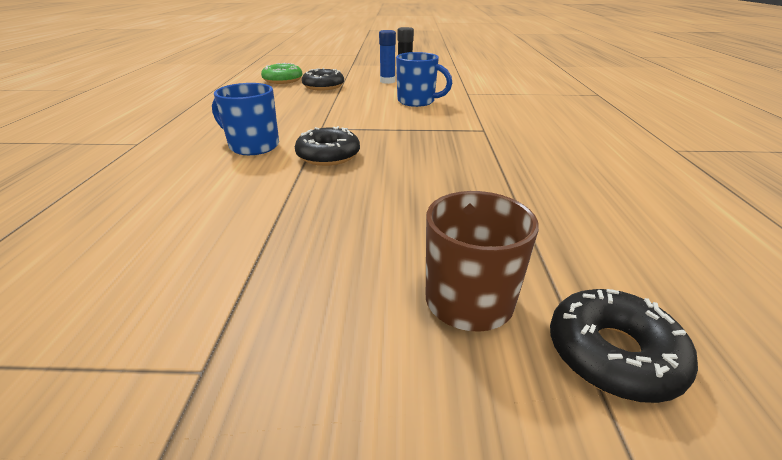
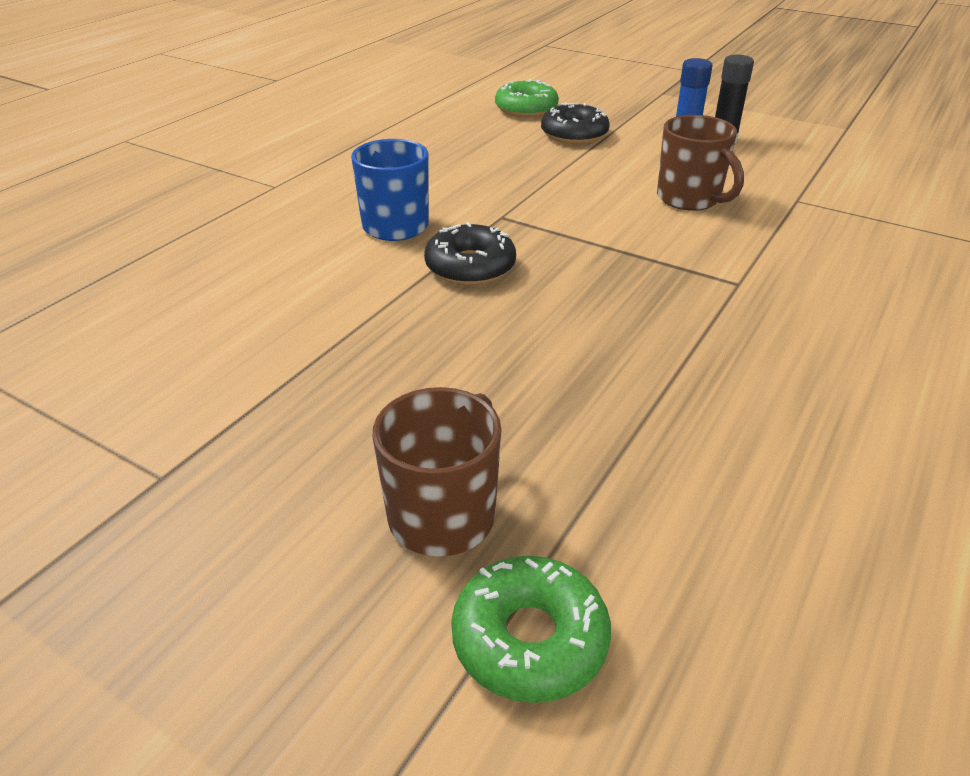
camera: 30 degrees right, 5 degrees up
blue mug [396,52,452,107] -> brown mug [657,115,744,211]
black donut [550,289,698,403] -> green donut [451,556,611,703]

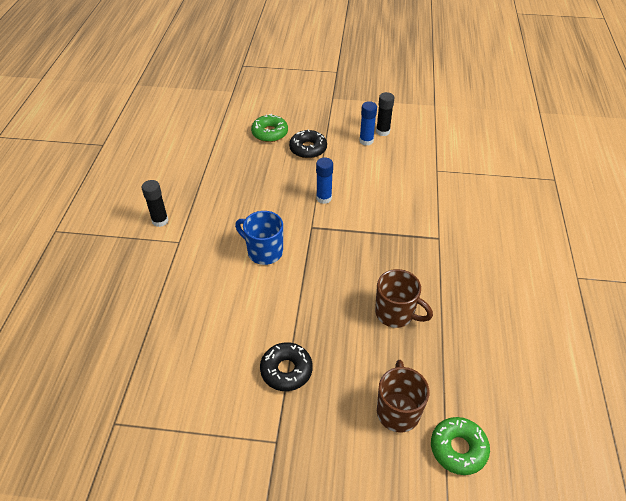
camera: 25 degrees left, 10 degrees up
black donut [424,222,516,285] -> black donut moved to [260,342,313,391]
brown mug [657,115,744,211] -> brown mug moved to [375,269,433,328]
none -> black glue stick [142,180,169,227]
none -> blue glue stick [316,158,333,204]

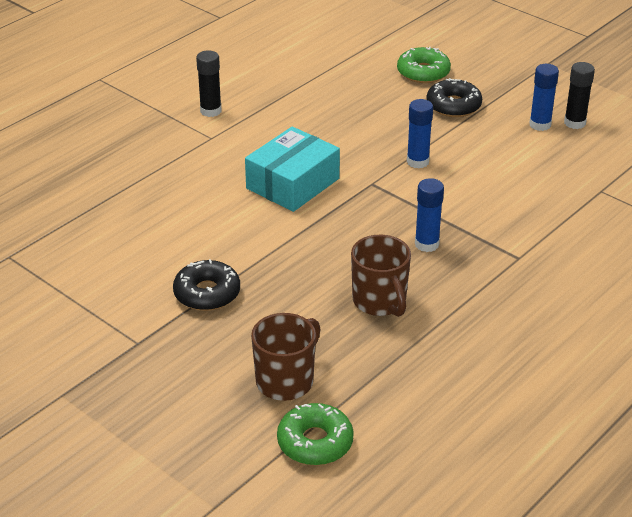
camera: 35 degrees right, 10 degrees down
blue mug [235,211,283,265] -> turquoise box [245,127,340,212]
none -> blue glue stick [415,178,444,252]

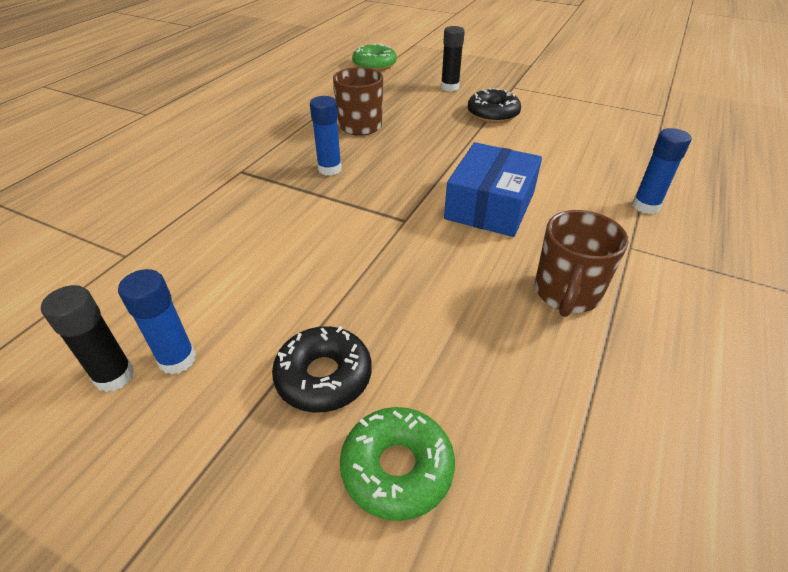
camera: 165 degrees right, 5 degrees up
black glue stick [196,50,221,117] -> black glue stick moved to [441,26,465,91]
turquoise box [245,127,340,212] -> blue box [444,142,542,237]
brown mug [251,313,321,401] -> brown mug moved to [535,210,629,317]
blue glue stick [407,99,433,168] -> blue glue stick moved to [632,128,692,214]

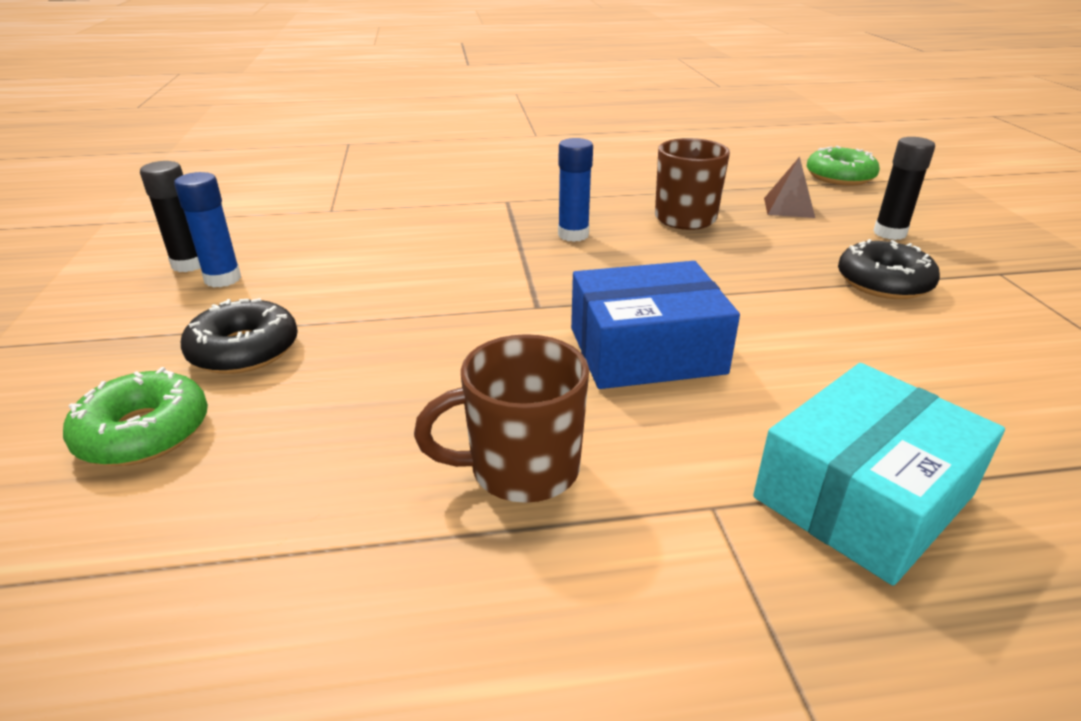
camera: 55 degrees right, 10 degrees down
blue glue stick [632,128,692,214] -> turquoise box [753,363,1005,586]
none -> brown pyramid [764,157,815,218]

